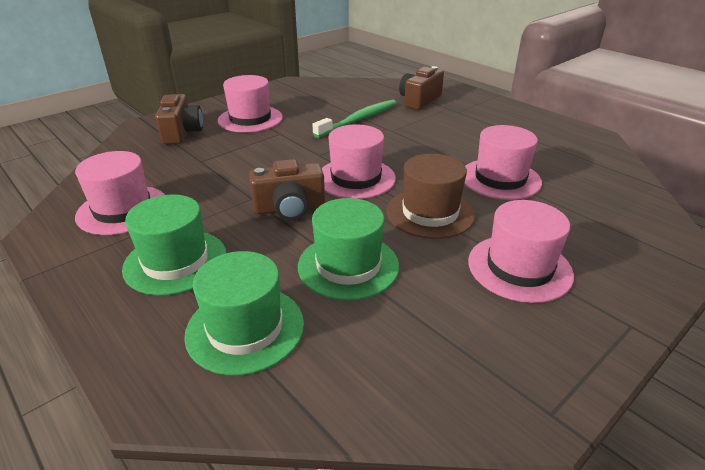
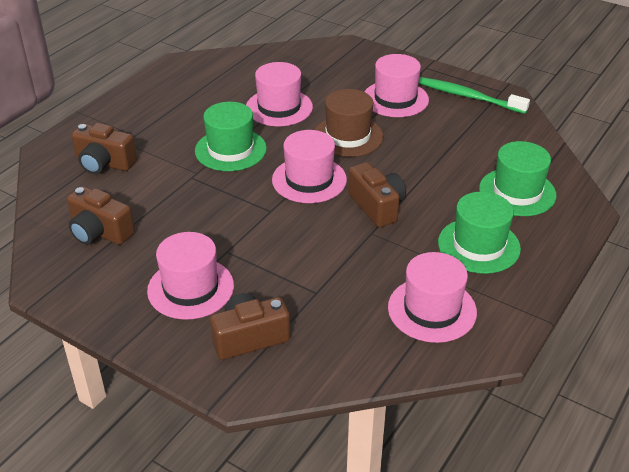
camera: 105 degrees left, 5 degrees up
green hat [298,198,399,301] -> green hat moved to [195,102,267,171]
green toothbrush [312,100,397,138] -> green toothbrush moved to [419,77,530,114]
none -> brown camera [67,186,135,245]

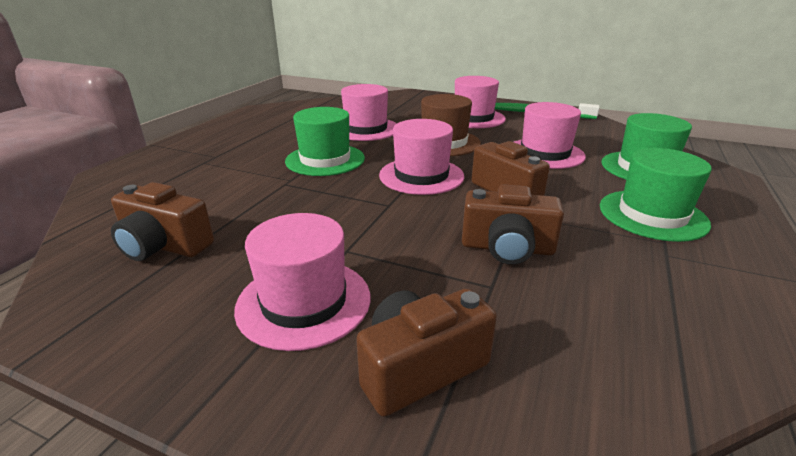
camera: 10 degrees left, 10 degrees down
brown camera [72,123,137,174] -> brown camera moved to [462,184,564,264]
pink hat [388,252,477,343] -> pink hat moved to [514,102,586,169]

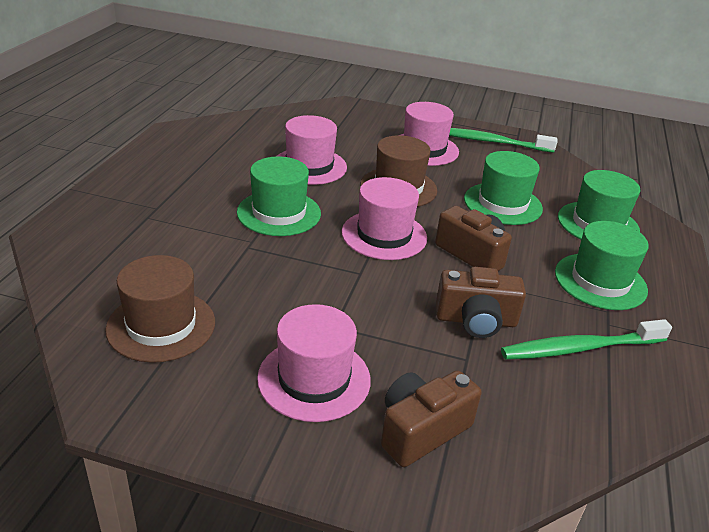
camera: 10 degrees left, 5 degrees up
brown camera [111,182,214,261] -> brown hat [105,255,215,363]
pink hat [514,102,586,169] -> green hat [464,151,543,225]
none -> green toothbrush [501,319,672,360]

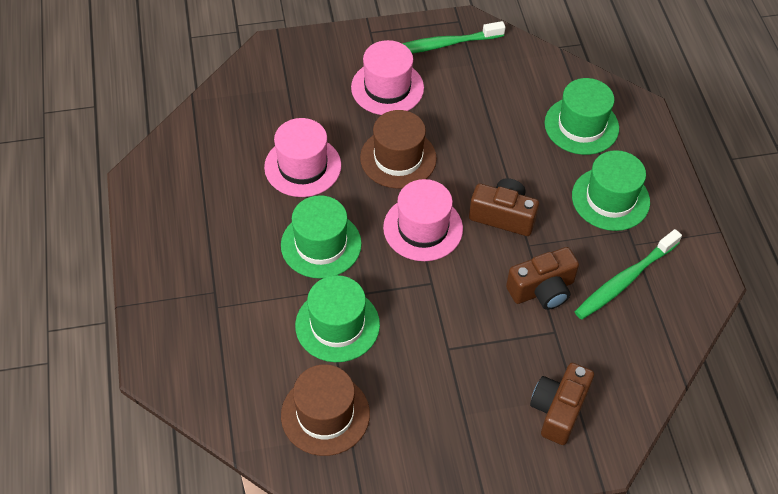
camera: 25 degrees left, 20 degrees up
pink hat [257,304,371,422] -> none
green hat [464,151,543,225] -> green hat moved to [295,275,380,362]

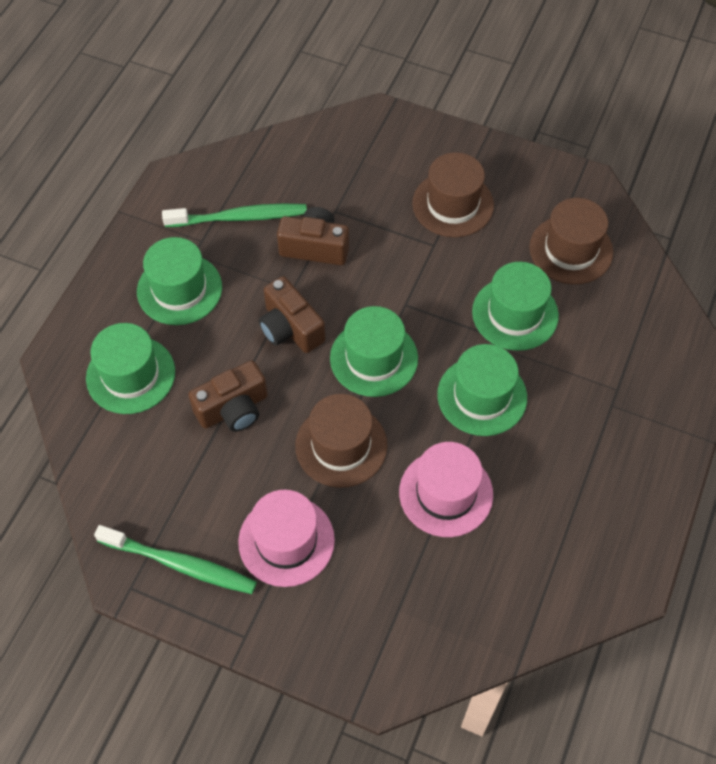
camera: 145 degrees left, 5 degrees up
pink hat [383,179,463,261] -> green hat [330,306,418,397]
brown camera [530,363,594,445] -> brown camera moved to [188,361,268,432]
none -> brown hat [412,152,494,237]

